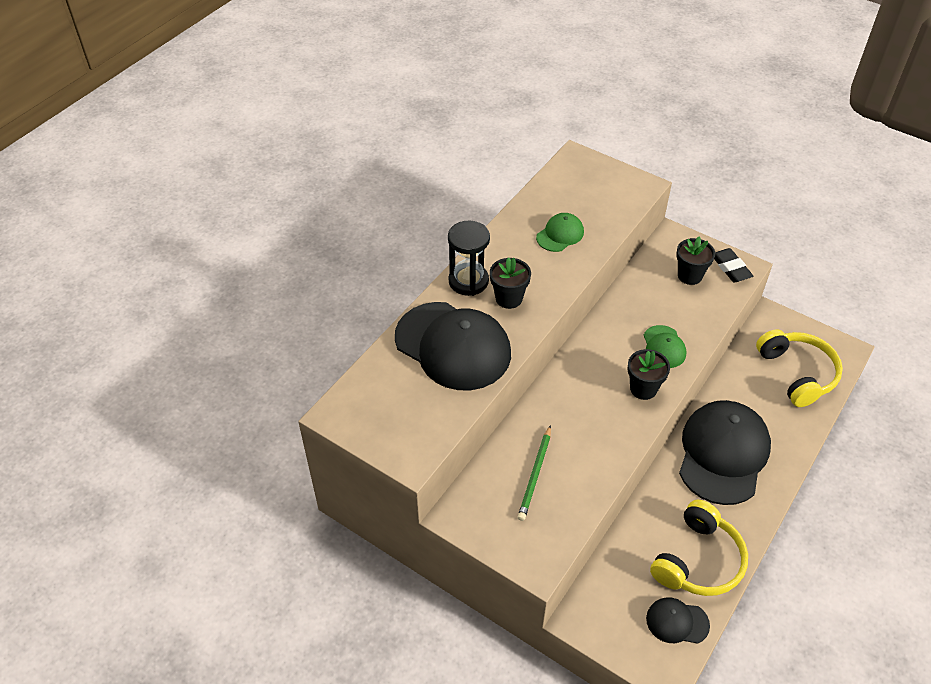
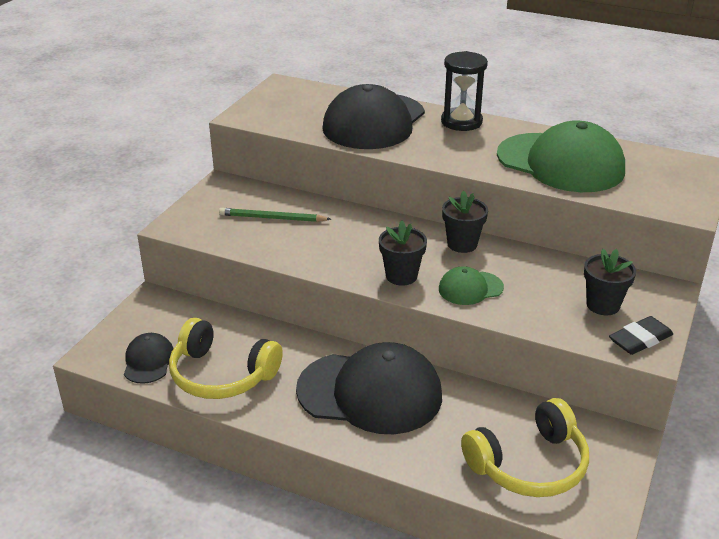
camera: 80 degrees right, 15 degrees down
black flower pot [490,257,531,309] -> black flower pot moved to [442,191,488,253]
green cap [536,213,584,252] -> green cap [497,120,625,192], size x2.13

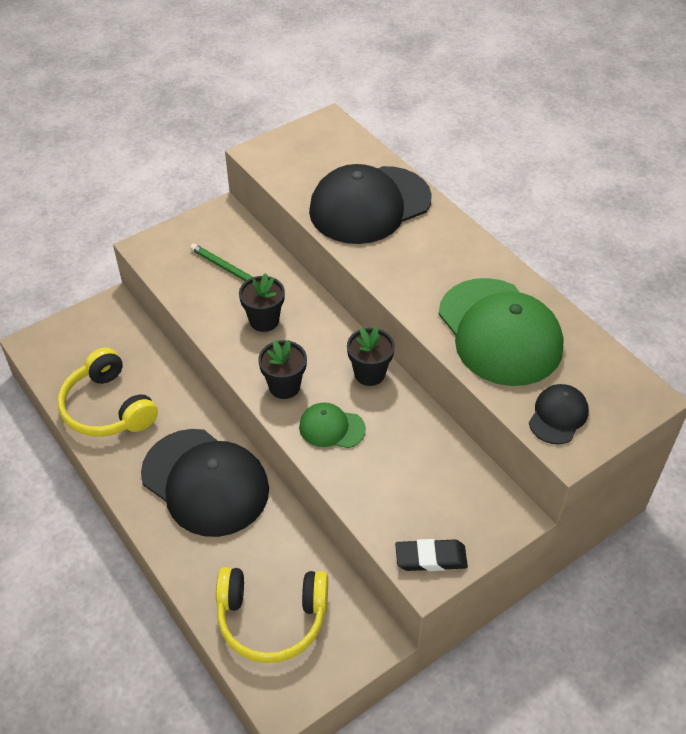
camera: 30 degrees right, 15 degrees up
black cap [124,333,174,384] -> black cap moved to [529,384,589,444]
black hourglass [441,51,488,131] -> none
black flower pot [584,249,636,315] -> black flower pot moved to [239,273,285,332]

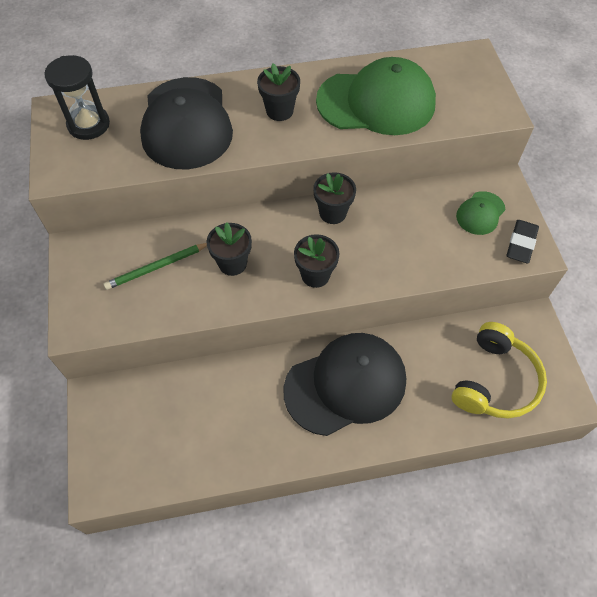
camera: 65 degrees left, 10 degrees up
yellow headphones [58,347,158,437] -> none
green cap [299,403,366,448] -> green cap moved to [456,191,506,235]
black cap [529,384,589,444] -> none
none -> black hourglass [44,55,110,140]
none -> black flower pot [257,63,300,121]

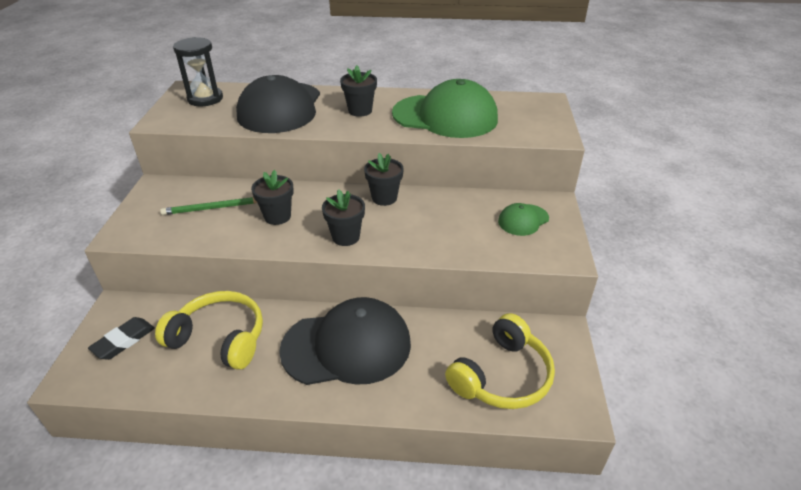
camera: 15 degrees right, 20 degrees down
black eraser [507,220,539,264] -> black eraser moved to [88,317,155,360]
none -> yellow headphones [155,291,263,370]

